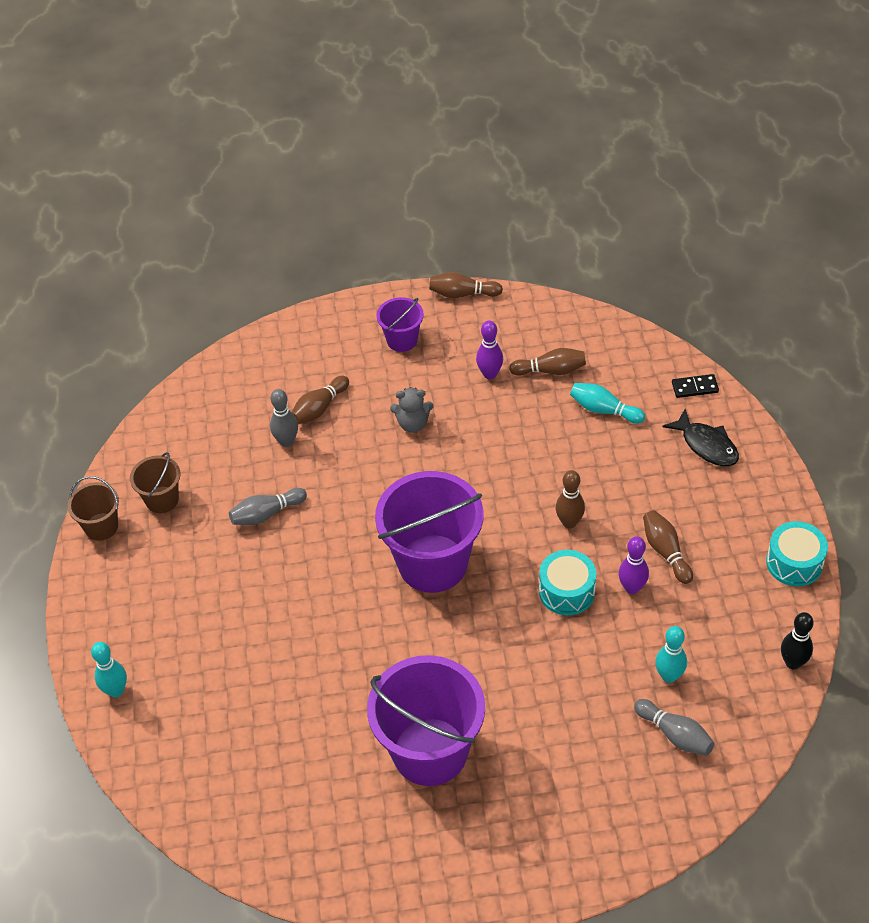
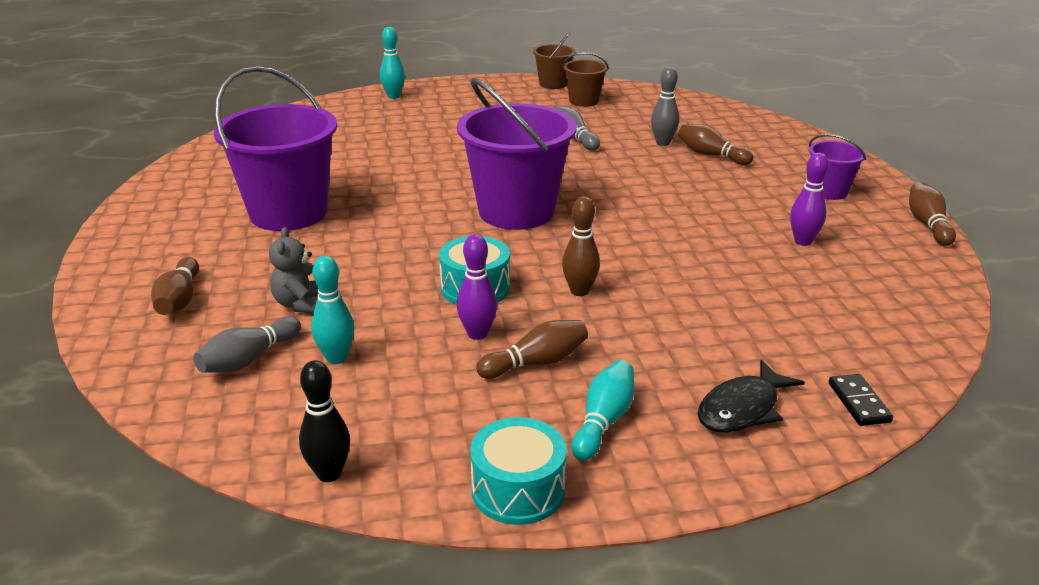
camera: 85 degrees right, 20 degrees down
grey teddy bear [390,387,434,433] -> grey teddy bear moved to [269,227,318,313]
brown bowling pin [509,348,586,376] -> brown bowling pin moved to [151,257,199,315]
turquoise bowling pin [570,383,645,424] -> turquoise bowling pin moved to [571,360,634,461]

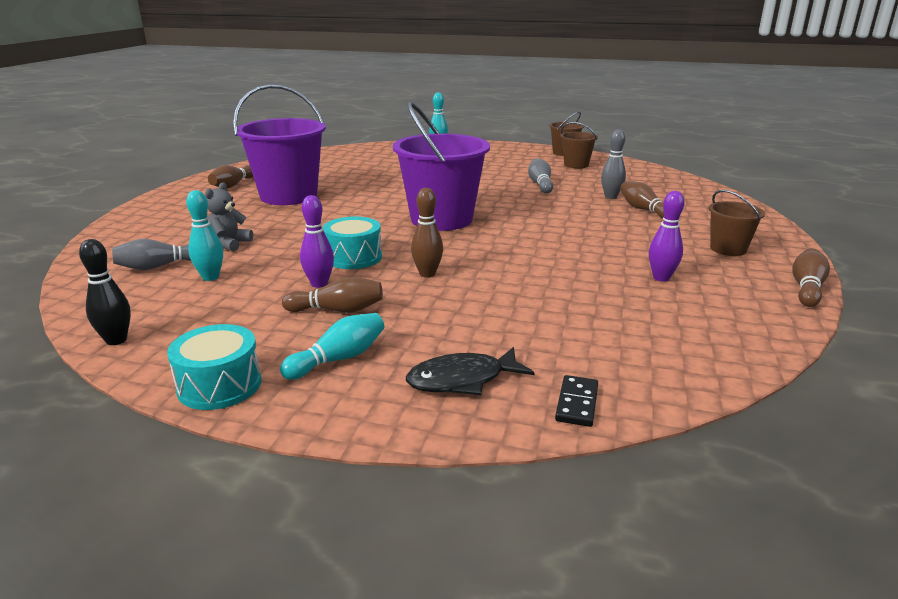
camera: 25 degrees right, 5 degrees down
brown bowling pin [151,257,199,315] -> brown bowling pin moved to [208,165,253,188]
purple bucket [809,134,866,200] -> brown bucket [709,190,765,256]

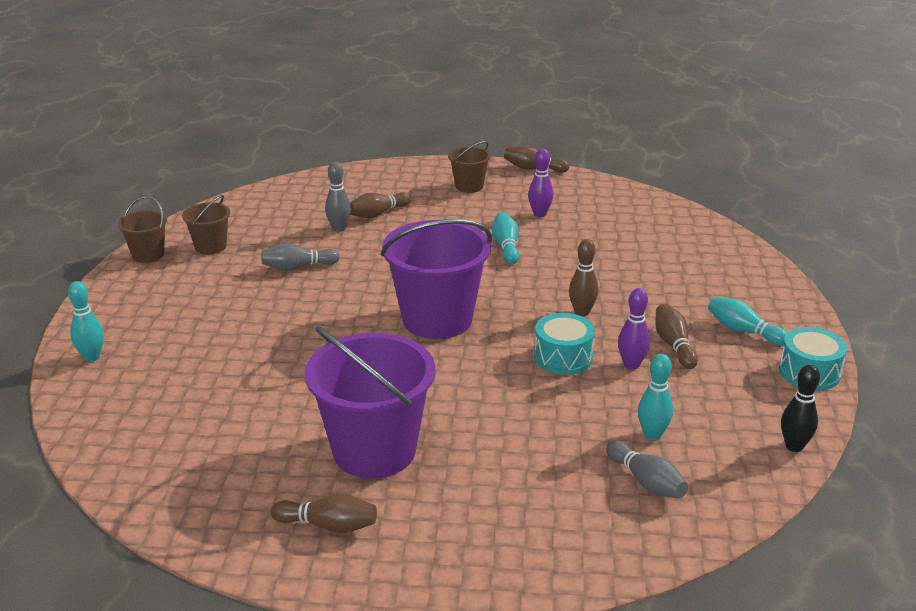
camera: 100 degrees left, 5 degrees up
grey teddy bear [205,182,253,251] -> none
black fish [406,347,535,396] -> none
black domino [555,375,598,427] -> none
none -> turquoise bowling pin [492,212,519,264]

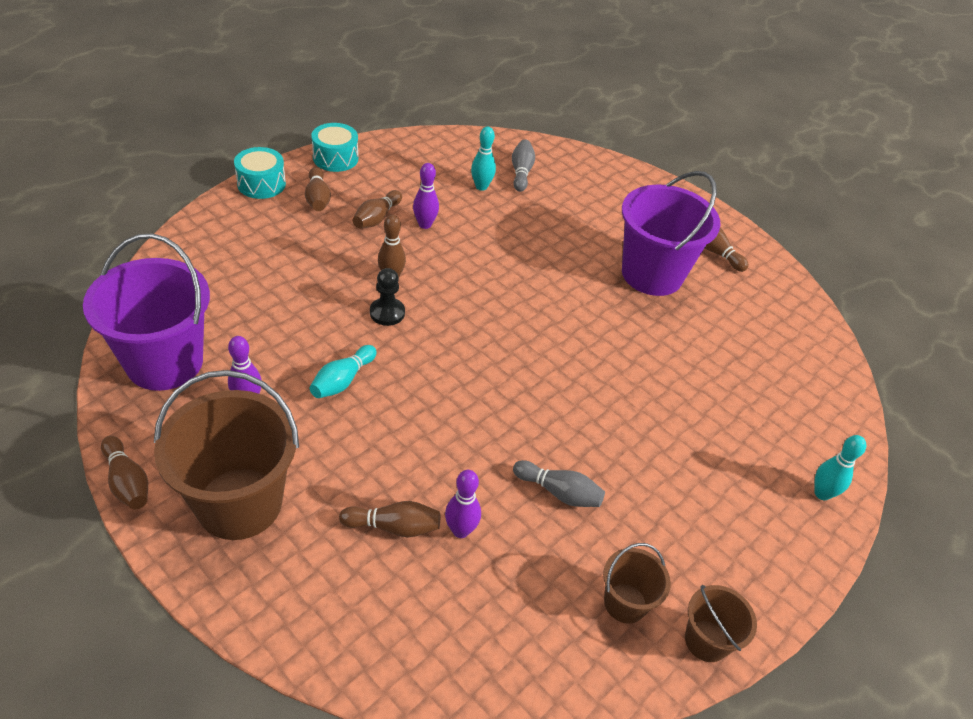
camera: 145 degrees left, 15 degrees up
grey bowling pin [325,162,351,232] -> purple bowling pin [445,470,481,538]
purple bucket [381,219,492,339] -> purple bucket moved to [83,234,210,391]
brown bucket [448,141,491,193] -> brown bucket [154,370,299,540], size x2.02
turquoise drum [534,313,595,375] -> turquoise drum moved to [234,147,286,199]
turquoise bowling pin [708,297,787,346] -> brown bowling pin [305,167,331,211]
black bowling pin [781,365,820,452] -> none
none -> black pawn [370,268,405,326]

